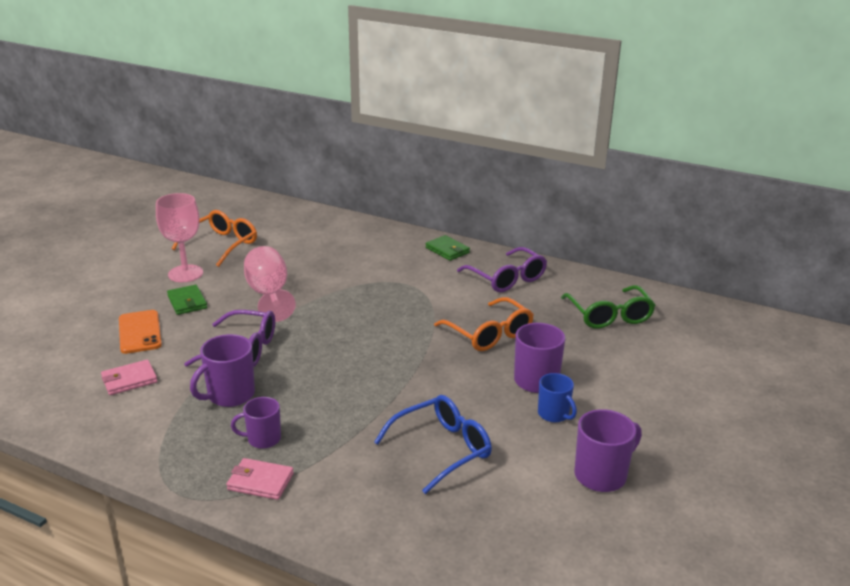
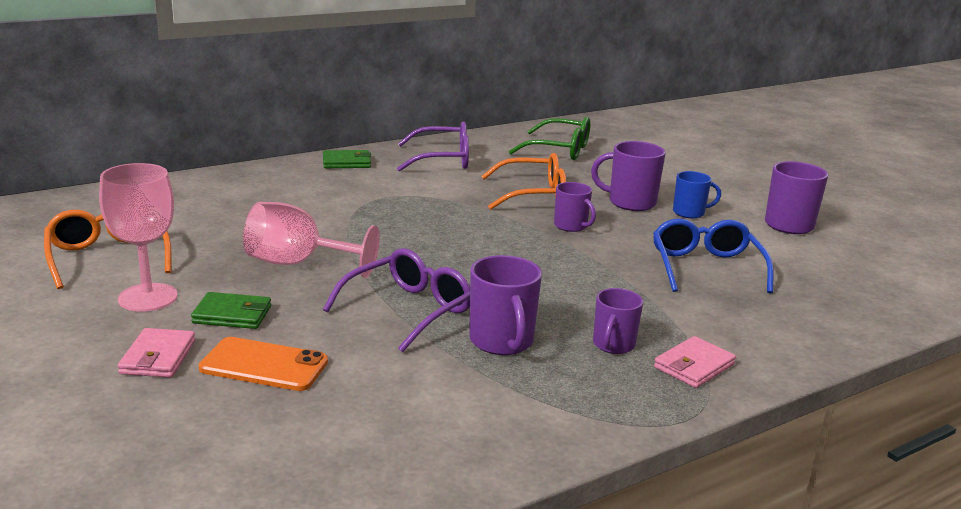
camera: 60 degrees left, 5 degrees down
pink wallet [101,360,157,395] -> pink wallet moved to [118,328,195,378]
none -> purple mug [554,182,596,232]

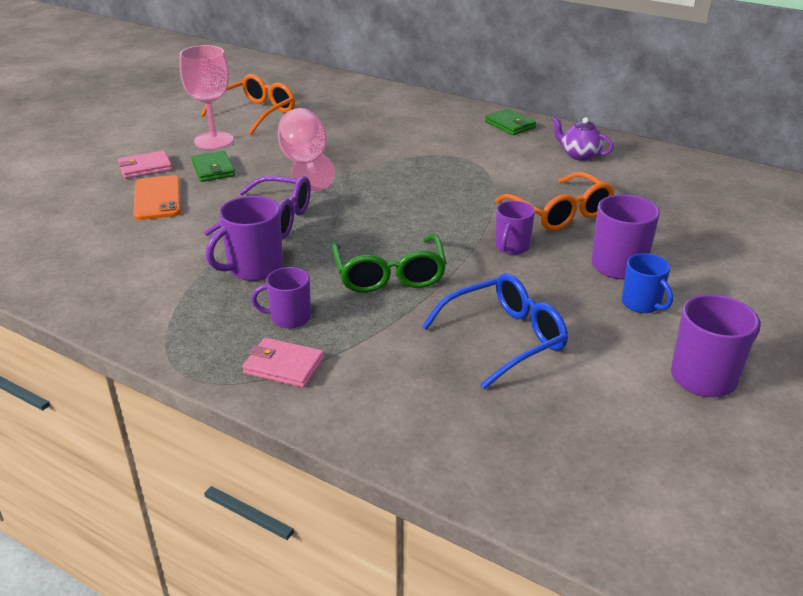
camera: 65 degrees right, 10 degrees up
purple glasses [397,122,469,172] -> purple teapot [552,116,614,161]
green glasses [509,117,590,160] -> green glasses moved to [332,234,447,293]

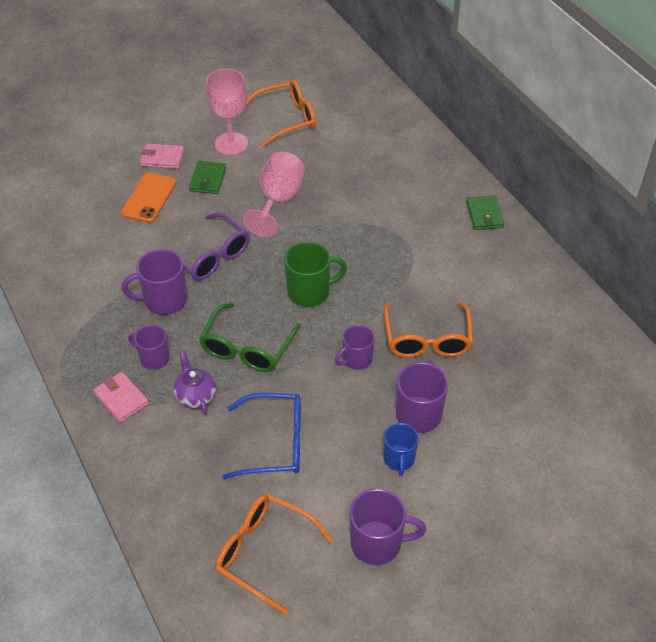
camera: 30 degrees right, 15 degrees up
purple teapot [552,116,614,161] -> purple teapot moved to [173,351,216,415]
none -> orange glasses [215,494,333,615]
none -> green mug [284,242,347,307]

